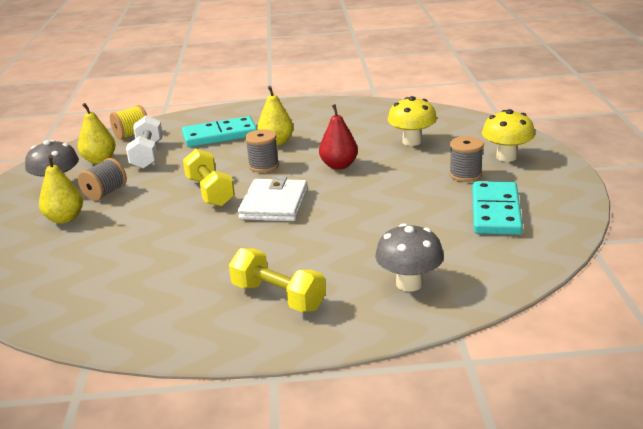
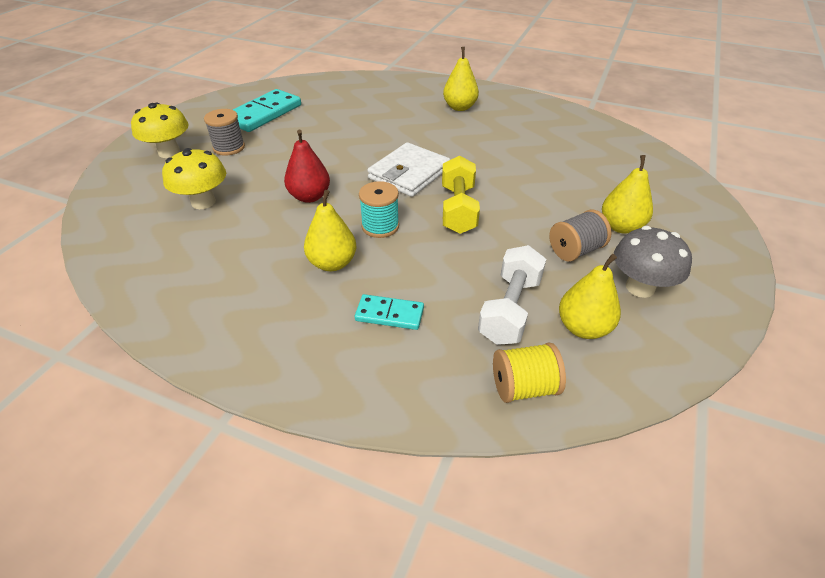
camera: 155 degrees left, 15 degrees up
turquoise domino [182,116,257,147] -> turquoise domino [355,294,424,330], size x0.56
yellow dumbbell [229,248,326,312] -> yellow pear [443,47,479,111]
grey spool [245,129,279,173] -> turquoise spool [359,181,399,238]
grey mushroom [375,223,444,292] -> none

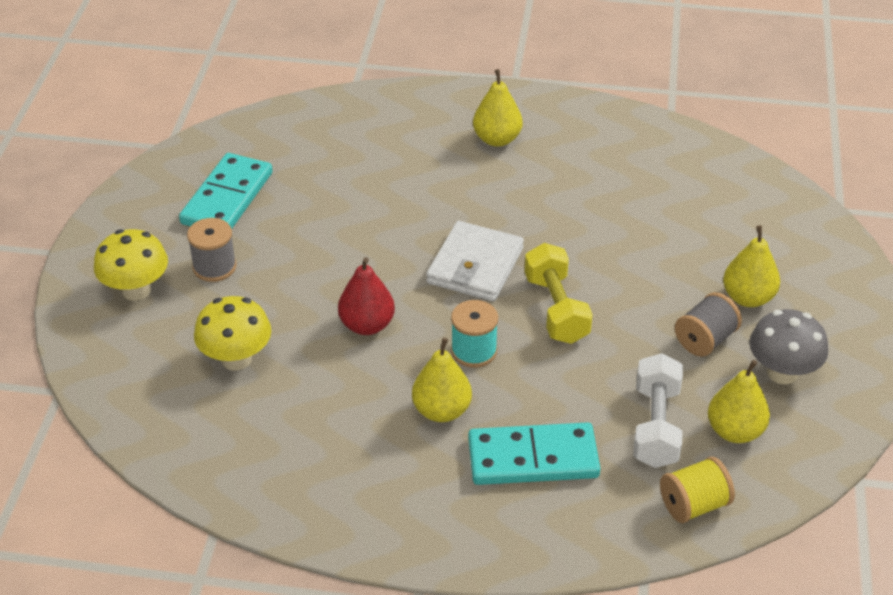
camera: 15 degrees left, 0 degrees up
turquoise domino [355,294,424,330] -> turquoise domino [468,422,601,485], size x1.78

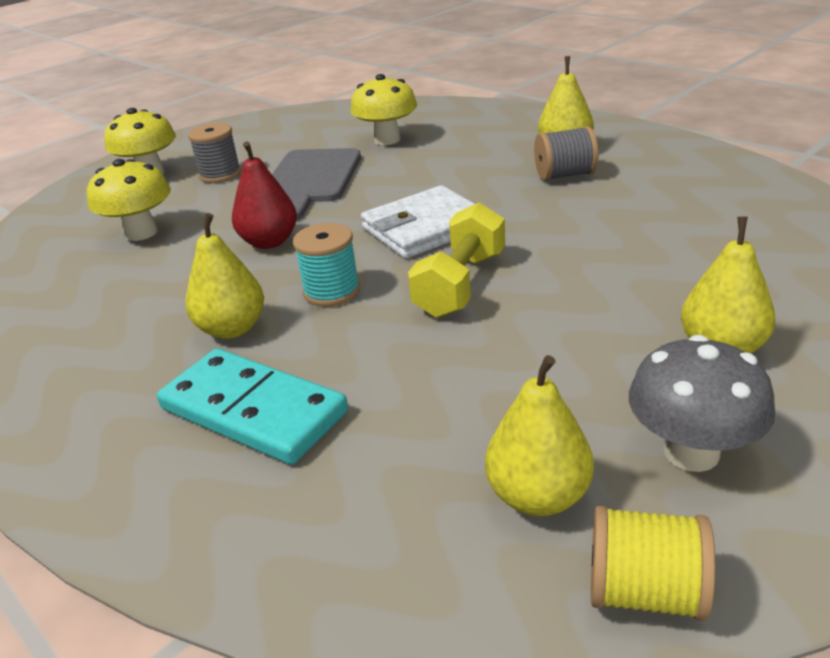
camera: 40 degrees right, 10 degrees down
turquoise domino [179,153,273,229] -> none
white dumbbell [633,353,683,468] -> none
yellow spool [660,457,735,523] -> yellow spool moved to [591,505,715,621]
grey spool [675,292,742,357] -> grey spool moved to [534,126,598,181]
none -> grey cutting board [272,148,361,221]
none -> yellow mushroom [350,74,417,145]

